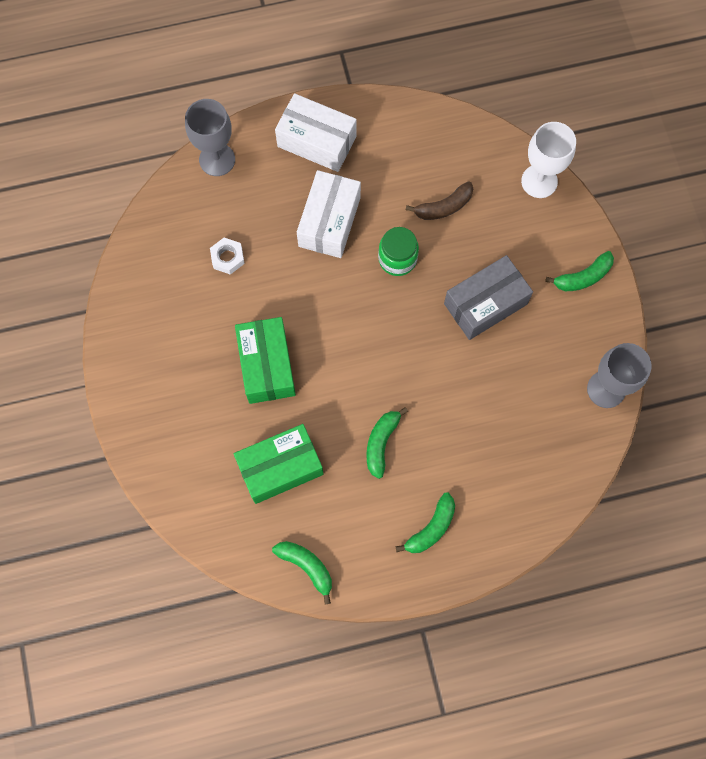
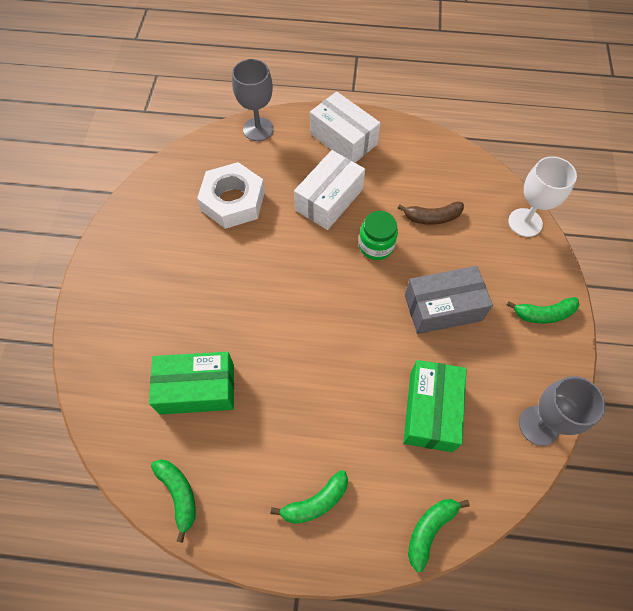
camera: 20 degrees right, 10 degrees down
white nut [210,238,245,275] -> white nut [197,162,265,229], size x2.09
green box [235,317,296,404] -> green box moved to [403,360,467,452]
green banana [367,407,408,479] -> green banana moved to [408,499,470,572]

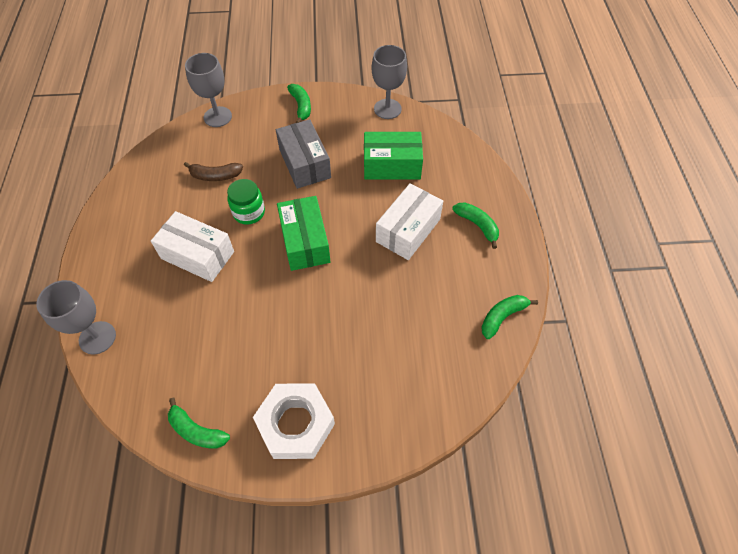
camera: 100 degrees left, 5 degrees down
green box [149,352,234,415] -> green box moved to [277,196,330,271]
white nut [197,162,265,229] -> white nut moved to [253,383,335,459]
white box [310,92,380,163] -> white box moved to [376,183,443,260]
brown banana [398,202,464,225] -> brown banana turned 105 degrees clockwise [184,162,243,181]
green banana [408,499,470,572] -> green banana moved to [168,398,230,449]
white goblet [508,156,577,237] -> grey goblet [185,53,232,127]

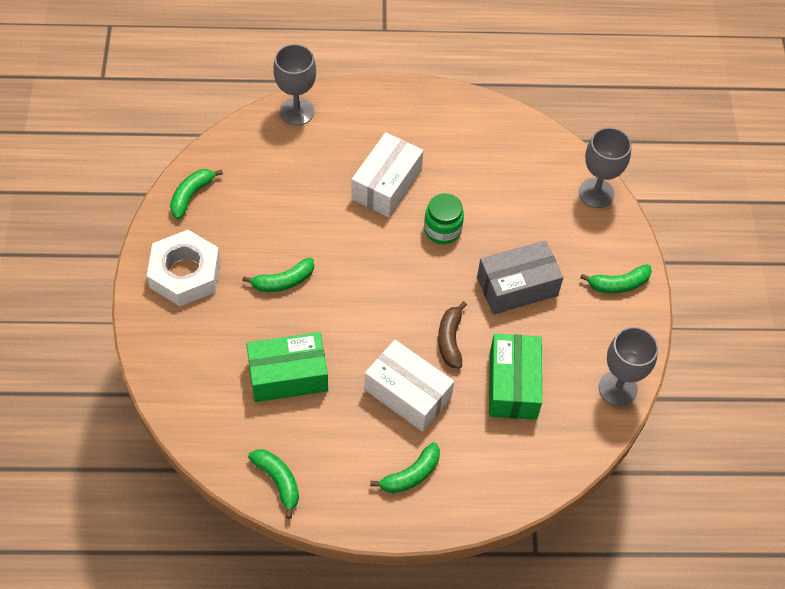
camera: 90 degrees right, 0 degrees up
brown banana [184,162,243,181] -> brown banana moved to [438,301,467,369]
green box [277,196,330,271] -> green box moved to [246,332,328,402]
none -> green banana [242,257,314,292]

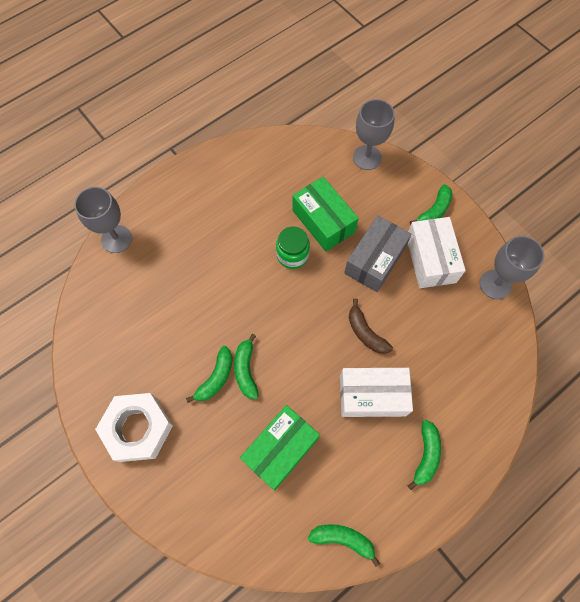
camera: 35 degrees left, 10 degrees up
green banana [170,169,223,219] -> green banana moved to [234,334,259,399]
white box [351,132,423,217] -> white box moved to [408,217,466,288]
green box [489,334,542,420] -> green box moved to [293,177,359,251]

